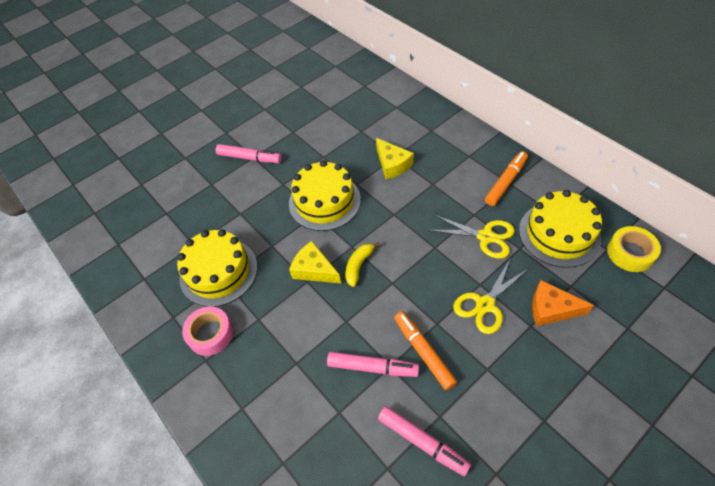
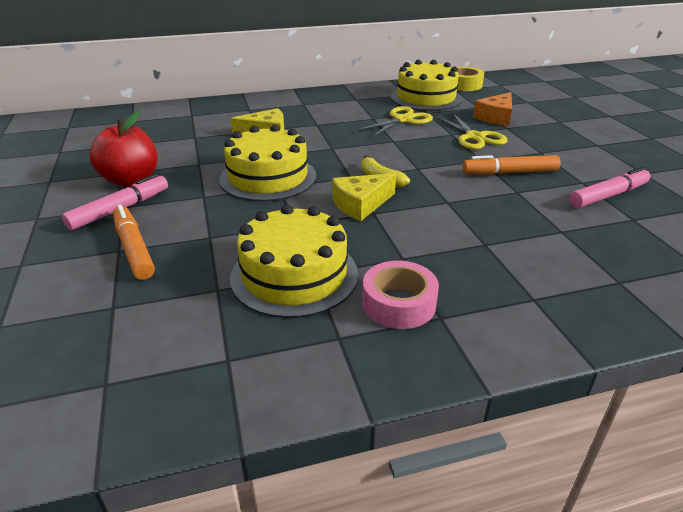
camera: 70 degrees left, 20 degrees down
pink marker [327,352,419,377] -> none
orange marker [485,151,528,206] -> orange marker moved to [113,205,155,280]
none -> red apple [89,111,157,187]

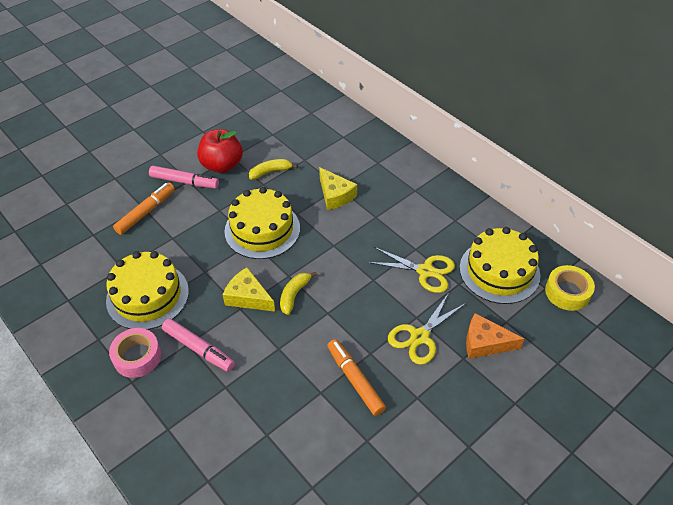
camera: 65 degrees right, 15 degrees up
pink marker [569,167,650,208] -> pink marker moved to [162,319,235,372]
none -> yellow banana [249,159,298,180]

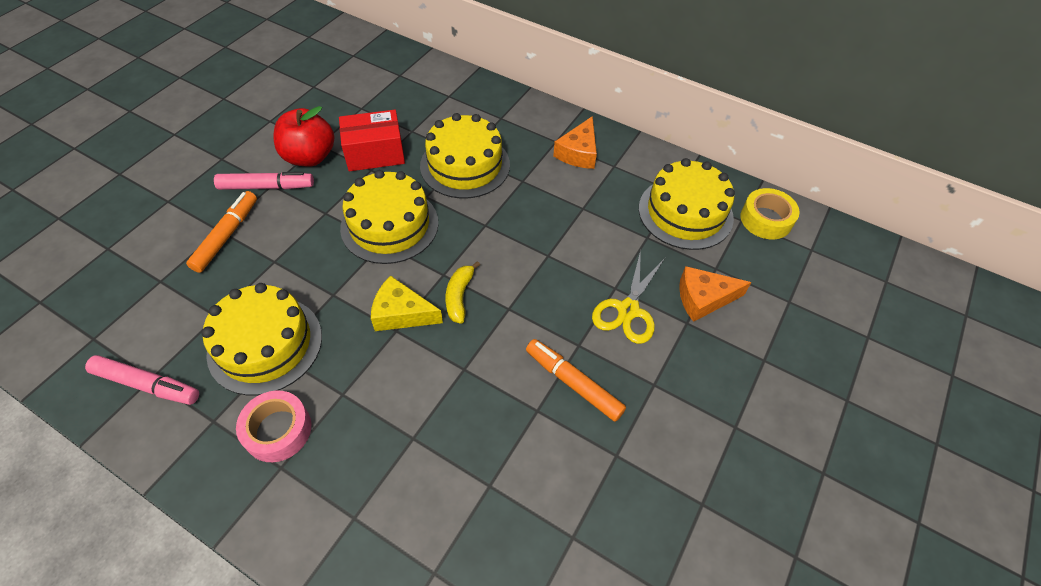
camera: 20 degrees left, 5 degrees up
pink marker [162,319,235,372] -> pink marker moved to [85,355,199,405]
yellow banana [249,159,298,180] -> red box [339,110,405,171]
yellow cheese [319,167,357,210] -> yellow cake [420,113,510,199]
yellow scissors [367,247,455,293] -> none
none -> orange cheese [553,116,597,169]

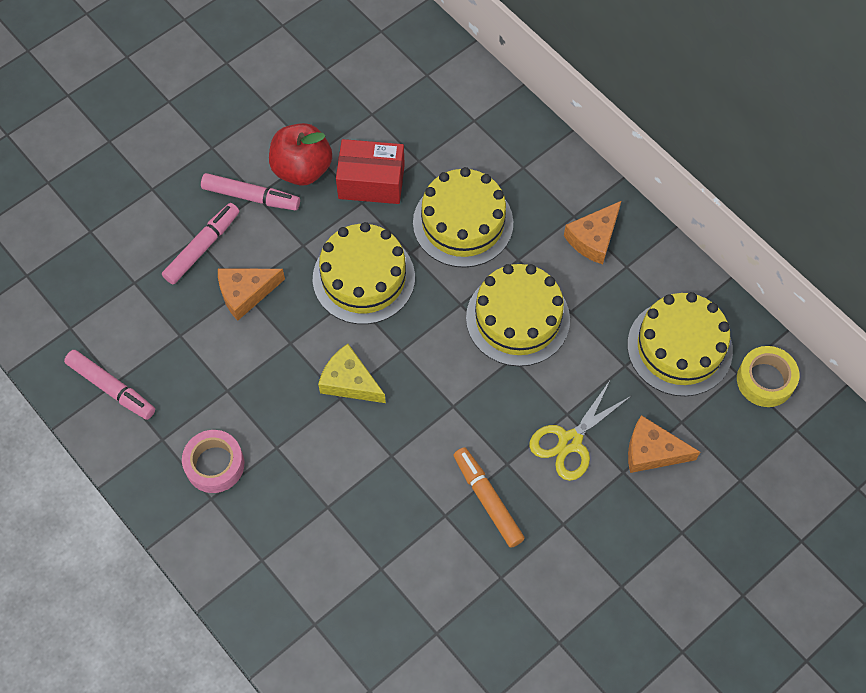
camera: 20 degrees right, 10 degrees up
orange marker [186,191,257,273] -> pink marker [162,203,239,284]
yellow cake [201,283,322,395] -> yellow cake moved to [466,264,570,366]
yellow banana [445,261,480,324] -> none
none -> orange cheese [218,268,285,321]

